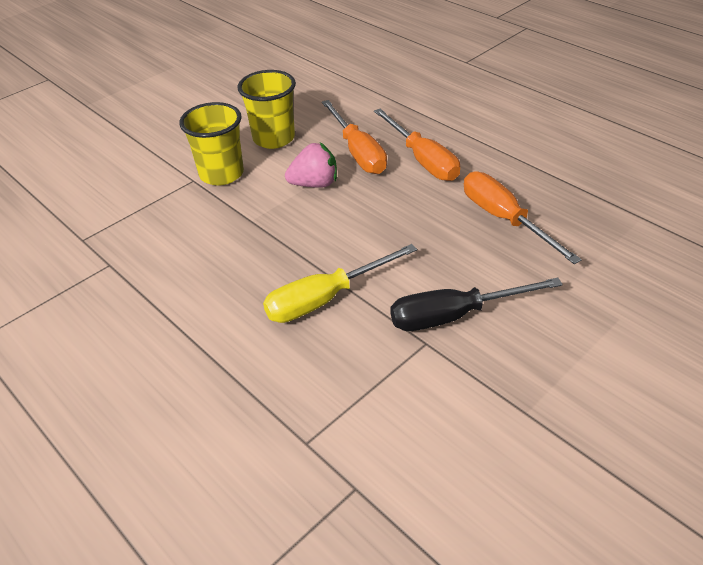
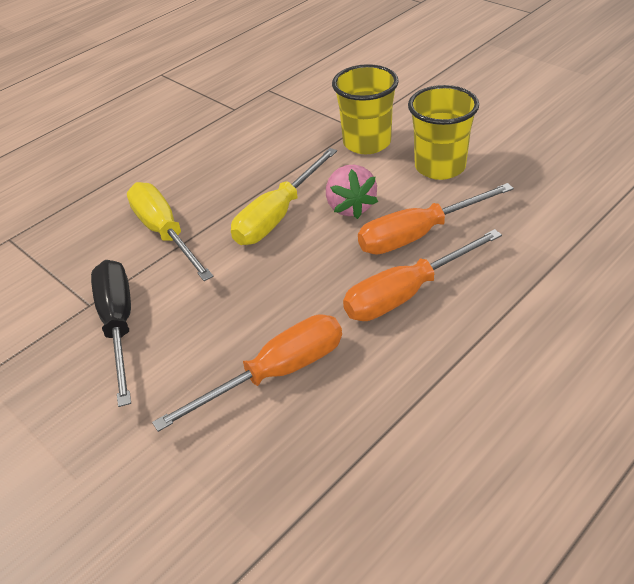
camera: 90 degrees right, 0 degrees up
none -> yellow screwdriver [231,148,337,245]

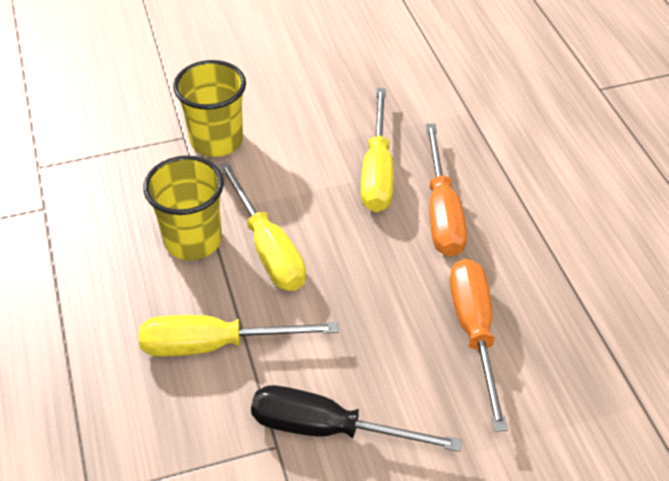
camera: 65 degrees left, 5 degrees up
pink strawberry [326,165,378,219] -> none
orange screwdriver [358,183,514,254] -> yellow screwdriver [361,88,394,212]
yellow cup [408,85,479,180] -> yellow cup moved to [143,156,224,260]

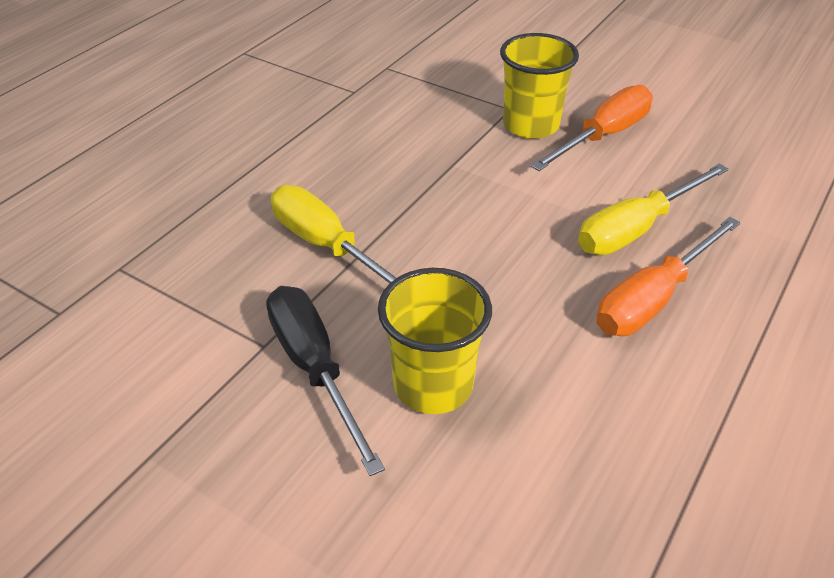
camera: 50 degrees right, 5 degrees down
yellow cup [143,156,224,260] -> yellow cup moved to [378,268,492,414]
yellow screwdriver [219,162,306,291] -> none
orange screwdriver [450,259,508,432] -> orange screwdriver moved to [531,85,653,171]

